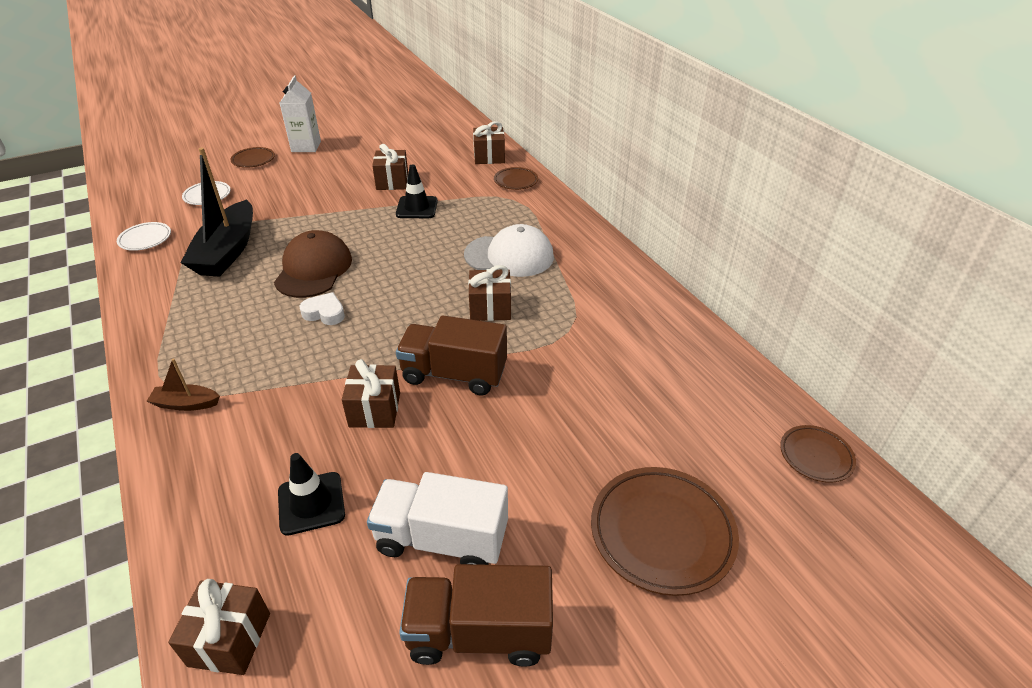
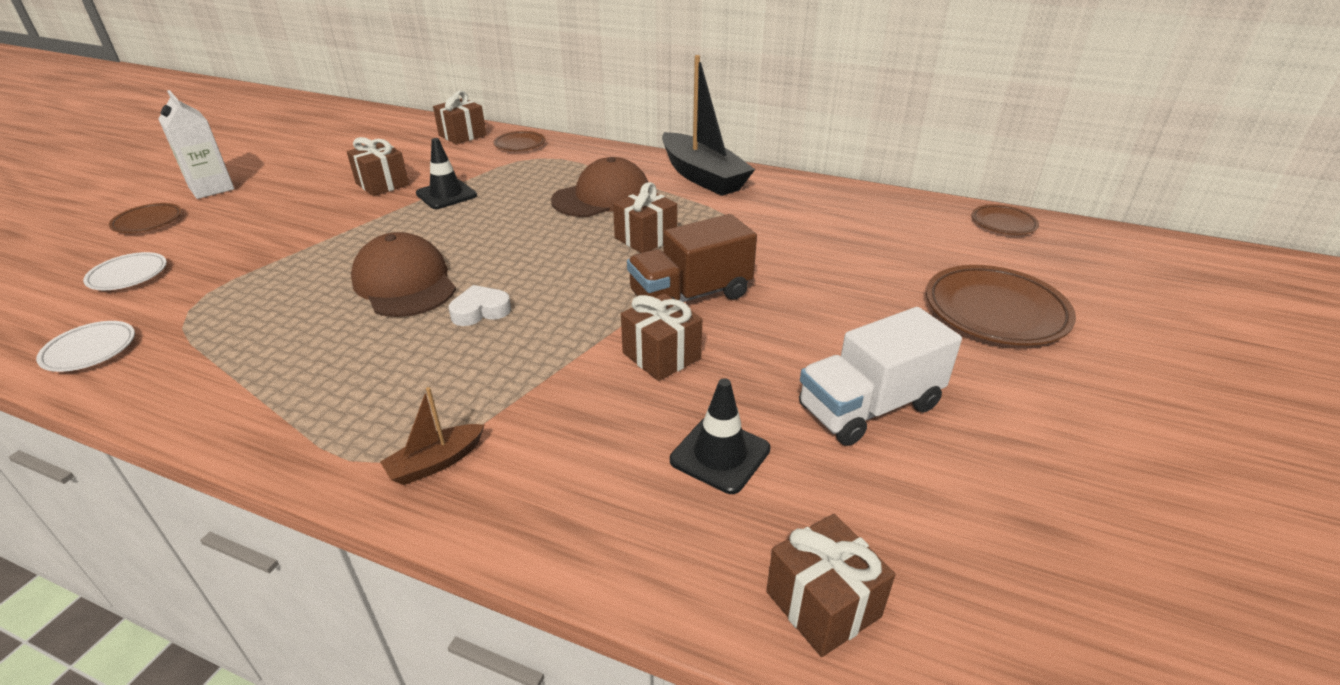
camera: 40 degrees left, 5 degrees down
black boat [181,148,253,277] -> black boat moved to [662,55,755,196]
brown truck [399,564,553,667] -> none
white cap [464,224,554,277] -> brown cap [551,157,648,217]

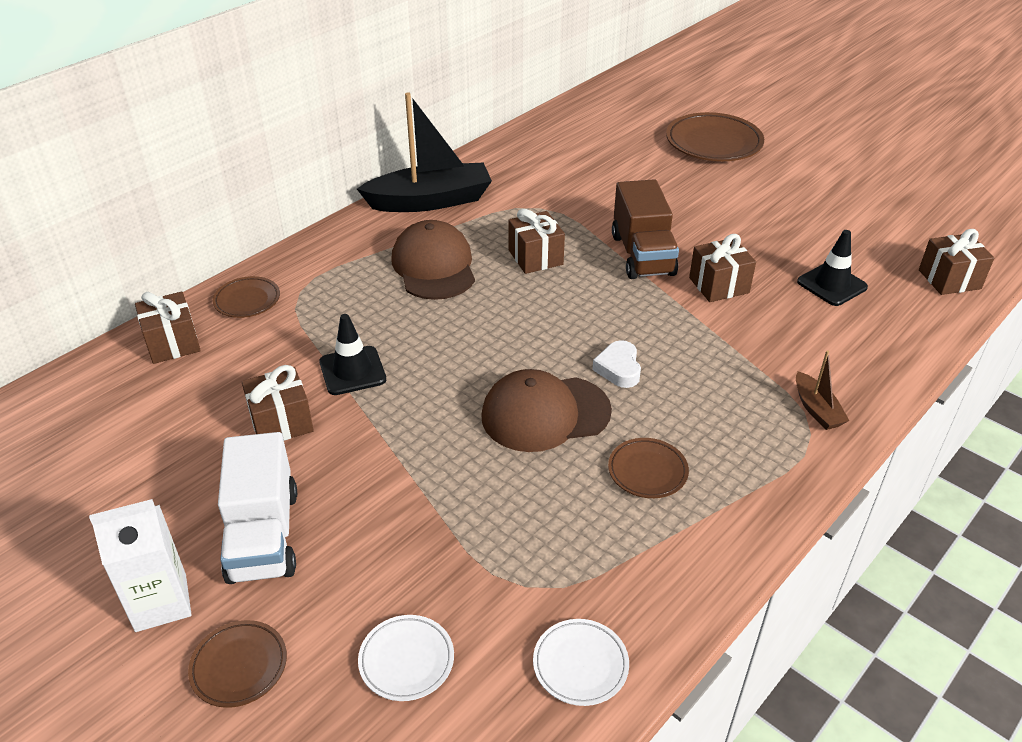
camera: 70 degrees left, 5 degrees up
white truck [799,307,962,446] -> white truck moved to [218,432,297,584]
brown plate [972,204,1039,235] -> brown plate moved to [608,438,689,498]

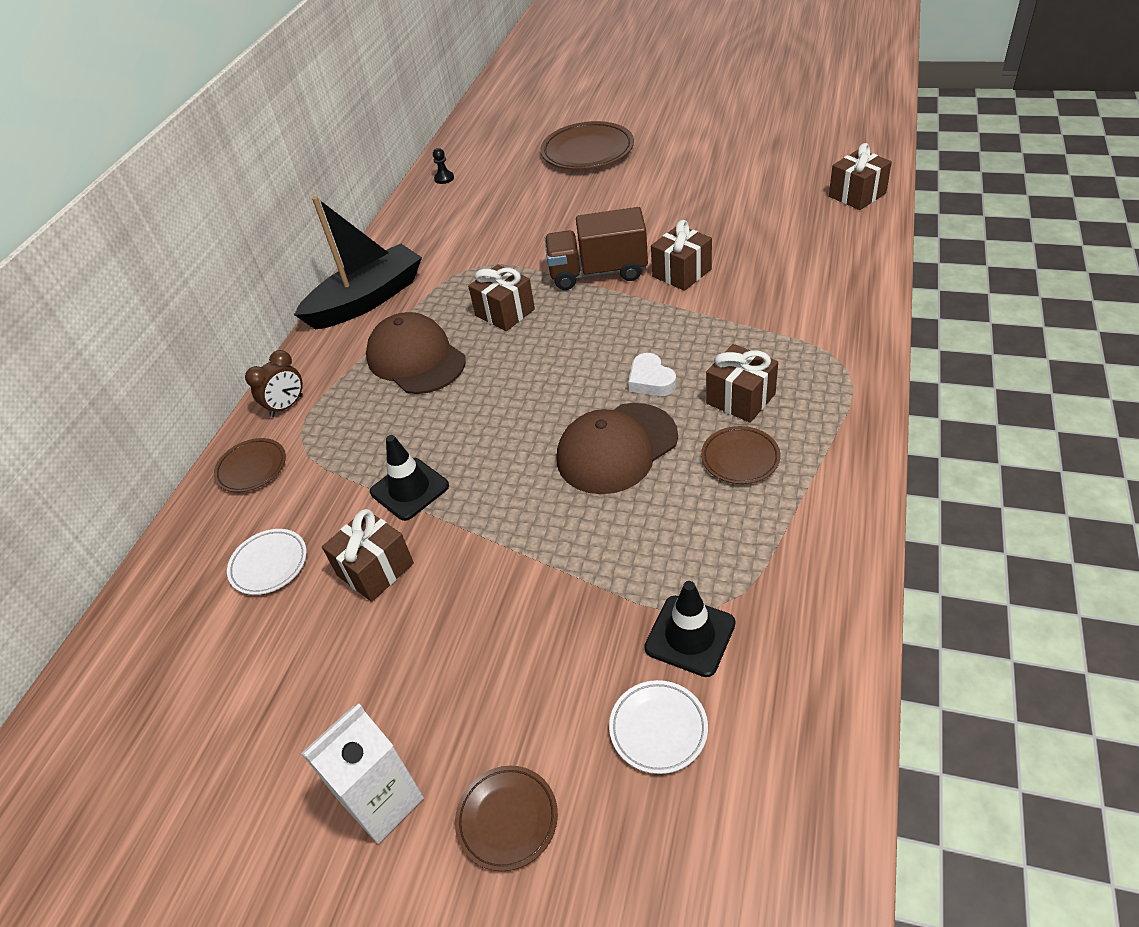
camera: 20 degrees left, 5 degrees up
brown gift [135,292,201,364] -> brown gift moved to [706,344,778,423]
white truck [218,432,297,584] -> none
white plate [533,619,629,706] -> white plate moved to [227,529,307,595]
brown truck [612,179,679,279] -> brown truck turned 120 degrees clockwise [545,207,648,290]
brown boat [796,350,849,430] -> none
black traffic cone [797,230,868,306] -> black traffic cone moved to [644,581,736,677]
none -> brown clock [245,350,303,417]
none -> black pawn [433,148,454,184]

